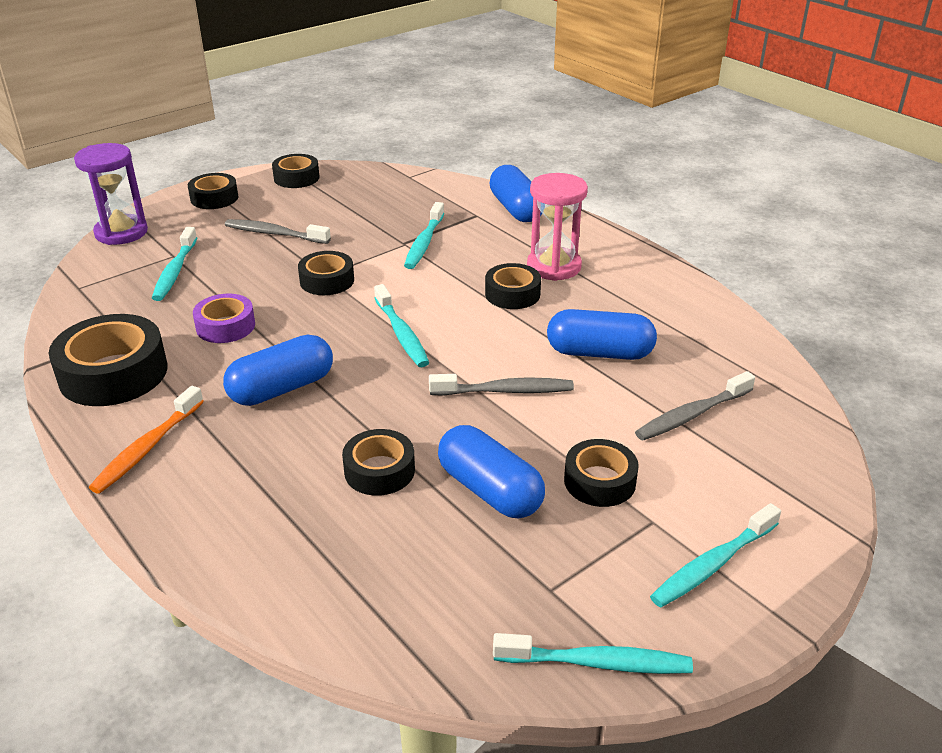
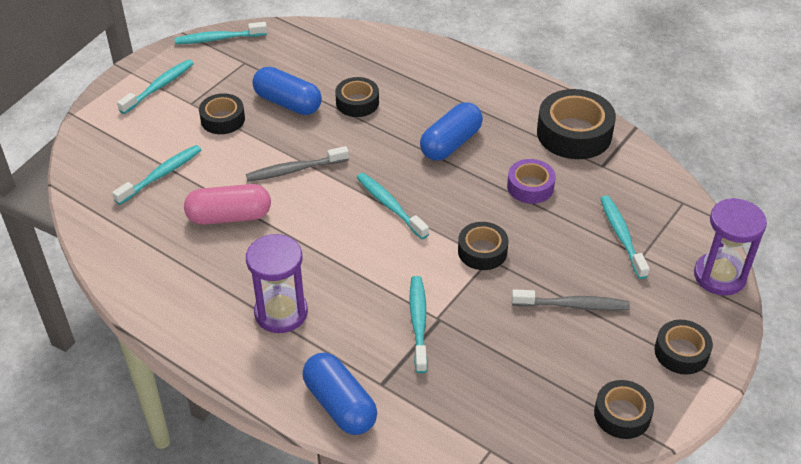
camera: 165 degrees right, 10 degrees up
orange toothbrush [89,386,204,494] -> none
black tape [485,263,541,309] -> none
pink hourglass [527,173,588,281] -> purple hourglass [246,234,308,333]
blue capsule [547,309,657,360] -> pink capsule [184,184,271,225]
grey toothbrush [635,371,755,441] -> turquoise toothbrush [112,145,201,205]

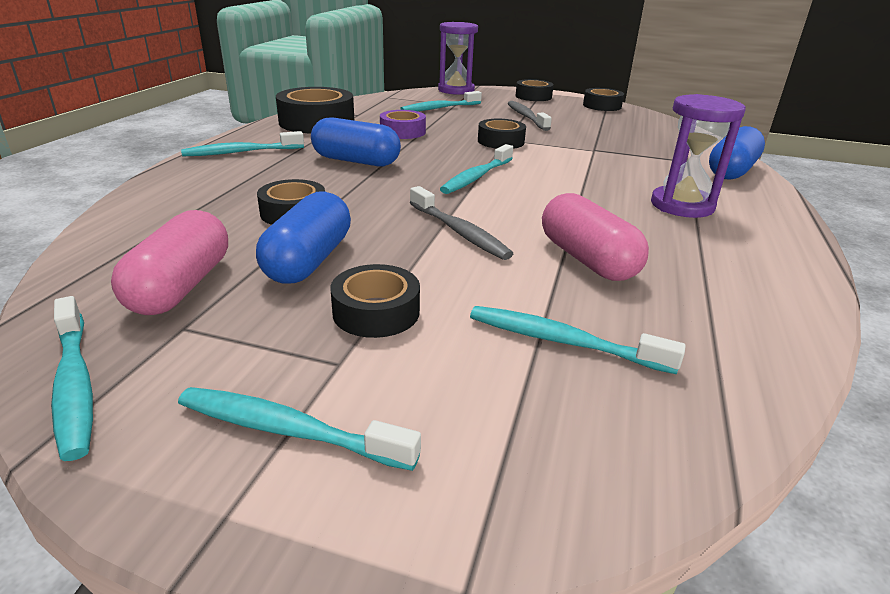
camera: 110 degrees left, 15 degrees down
turquoise toothbrush [410,276,428,373] -> turquoise toothbrush moved to [181,131,304,156]
none -> pink capsule [111,210,228,315]

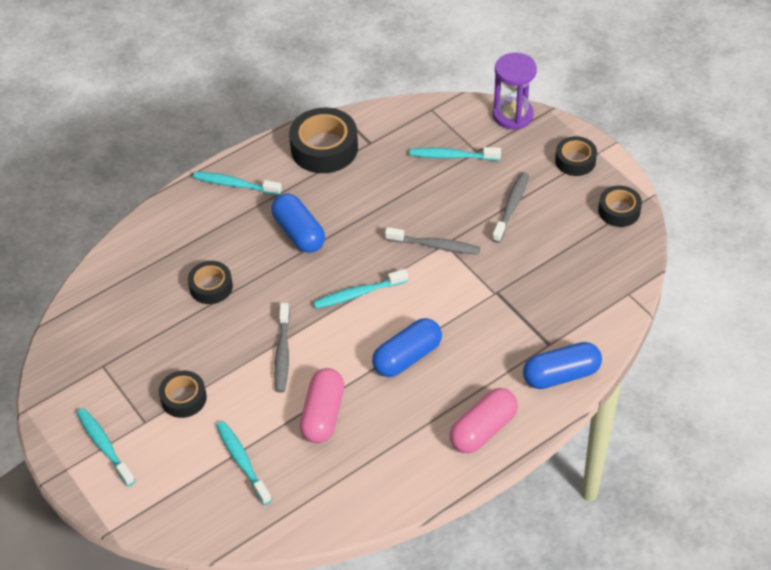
camera: 40 degrees right, 20 degrees up
turquoise toothbrush [51,296,93,461] -> none
pink capsule [111,210,228,315] -> pink capsule moved to [450,388,518,453]
blue capsule [256,191,351,284] -> blue capsule moved to [372,318,442,377]
purple tape [380,110,426,139] -> none
black tape [478,119,526,149] -> grey toothbrush [385,227,480,255]
purple hourglass [651,94,746,218] -> none

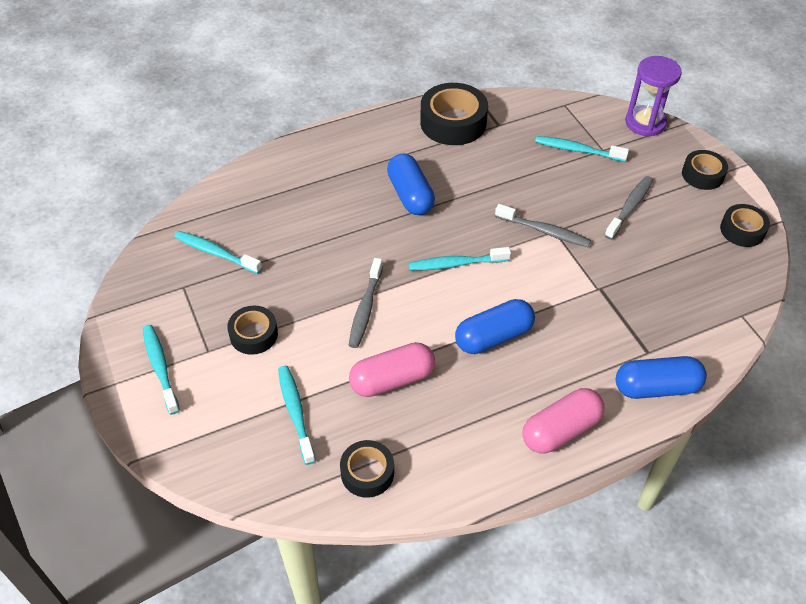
camera: 10 degrees right, 0 degrees up
black tape [188,261,233,304] -> black tape moved to [340,440,394,498]
turquoise toothbrush [193,171,282,196] -> turquoise toothbrush moved to [174,231,262,274]
pink capsule [300,368,344,443] -> pink capsule turned 45 degrees clockwise [349,342,435,397]

